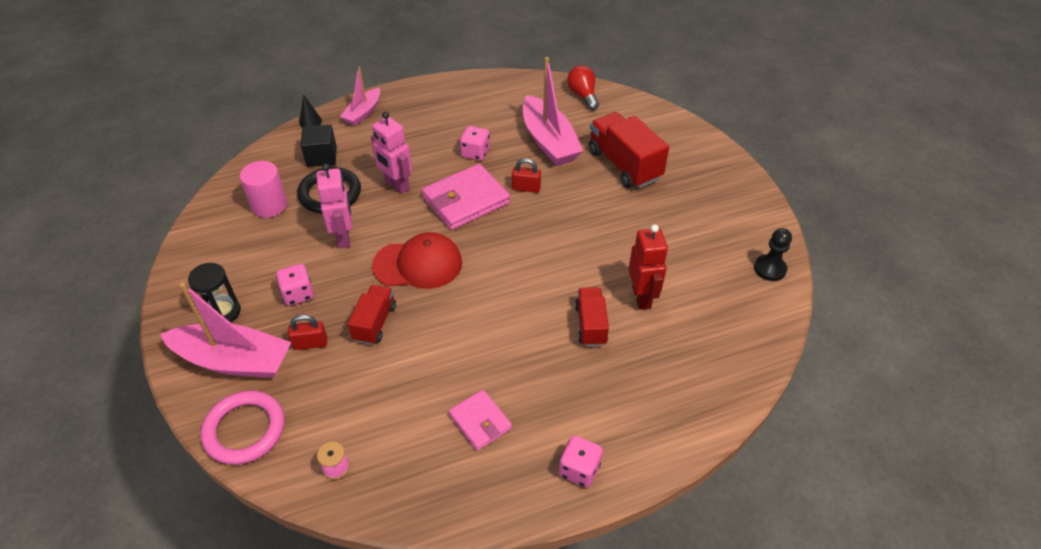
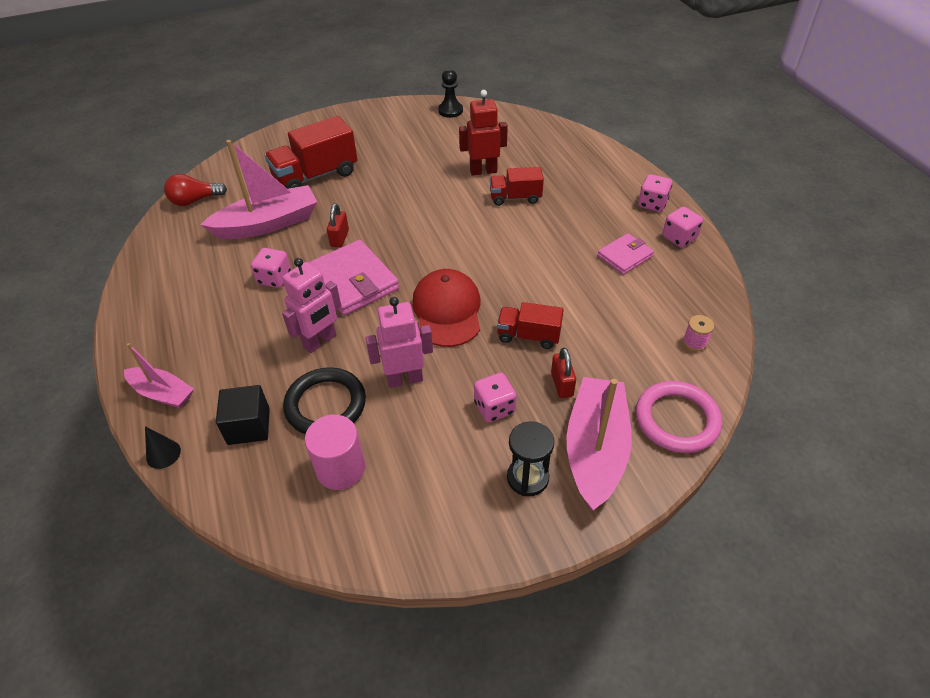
camera: 90 degrees left, 0 degrees up
none -> pink dice [662,207,703,248]

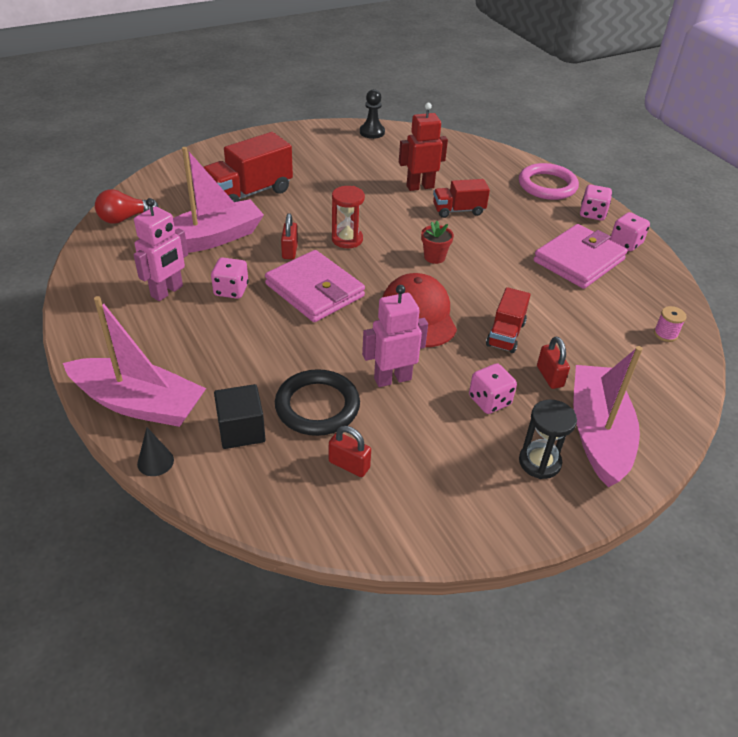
camera: 10 degrees left, 5 degrees down
pink boat [124,343,194,408] -> pink boat [63,296,206,427], size x1.72
pink robot [282,258,341,353] -> pink robot moved to [134,198,188,301]
pink cylinder [305,415,365,490] -> red padlock [329,426,371,477]
red truck [497,302,564,349] -> red truck turned 75 degrees counterclockwise [486,287,531,353]
pink wallet [597,233,654,275] -> pink wallet [533,224,628,289], size x1.72
pink ring [636,381,722,453] -> pink ring moved to [519,163,579,200]
none -> red hourglass [332,186,365,248]
none -> red flower pot [421,221,454,264]

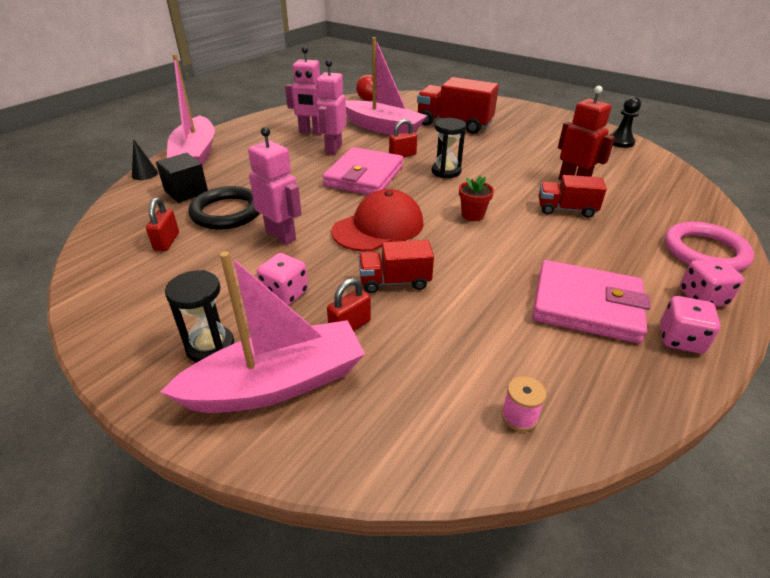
camera: 65 degrees right, 5 degrees down
pink dice [211,257,249,299] -> pink robot [316,59,347,155]
red hourglass [332,186,365,248] -> black hourglass [432,118,466,178]
red truck [433,179,490,218] -> red truck turned 45 degrees counterclockwise [539,175,607,218]

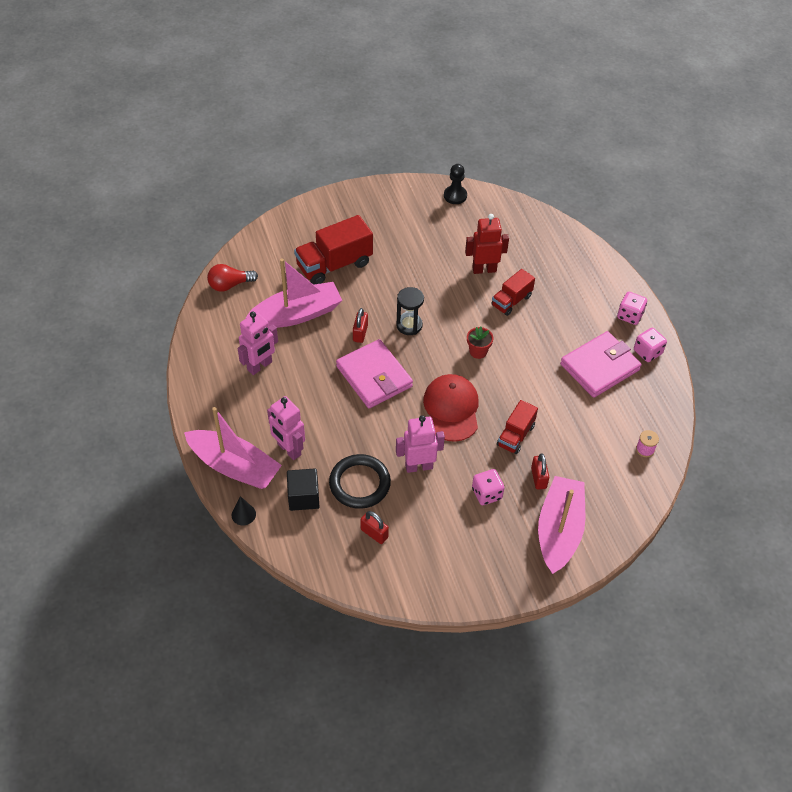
camera: 55 degrees left, 15 degrees up
black hourglass [165,270,234,363] -> none
pink robot [316,59,347,155] -> pink robot moved to [267,396,305,460]
pink ring [665,222,754,271] -> none

